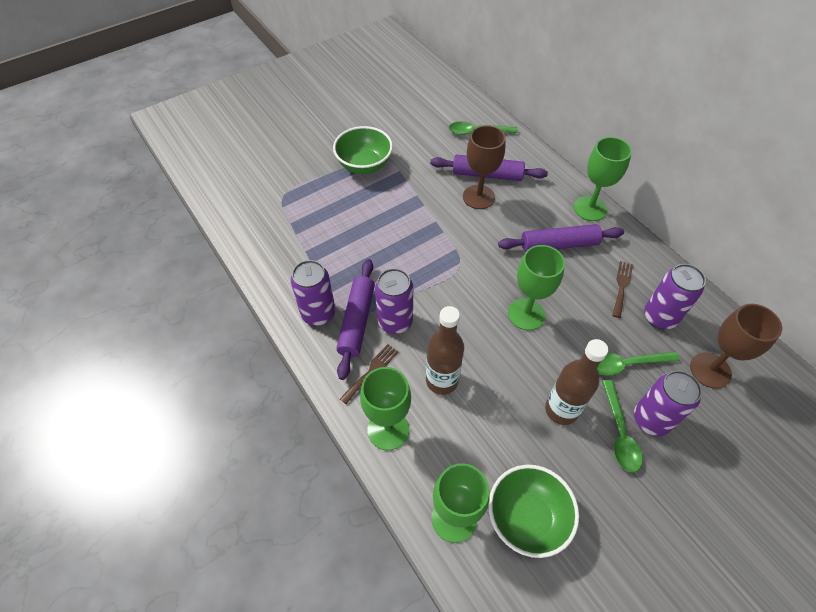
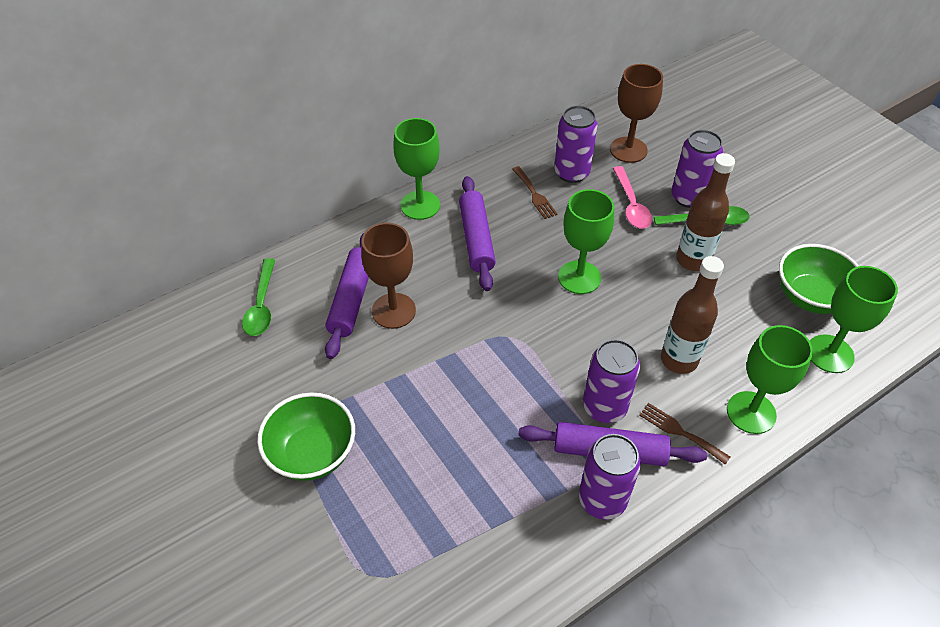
camera: 90 degrees left, 5 degrees down
green spoon [597,351,680,376] -> pink spoon [613,166,652,229]
brown fork [612,261,633,318] -> brown fork turned 135 degrees counterclockwise [512,166,558,219]

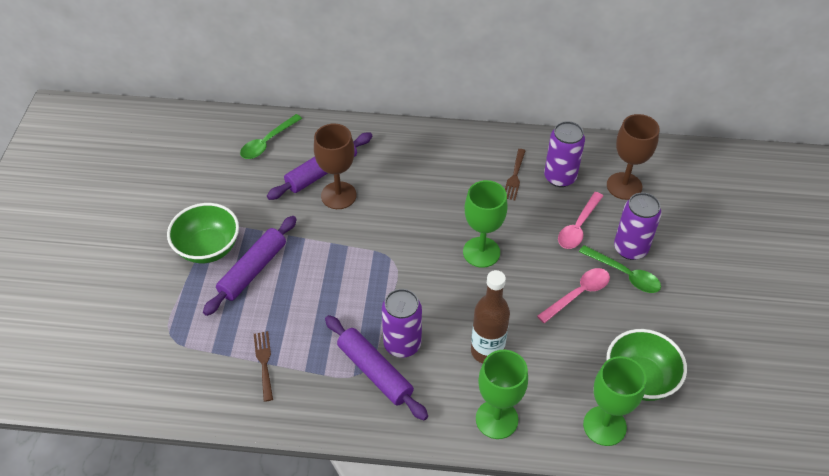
camera: 40 degrees right, 0 degrees up
green goblet [393,118,440,220] -> none
purple rolling pin [459,176,496,291] -> purple rolling pin moved to [203,216,297,316]
purple can [579,434,641,520] -> none
brown fork [639,403,730,465] -> brown fork moved to [254,331,273,402]
brown bottle [676,153,735,271] -> pink spoon [537,268,610,324]

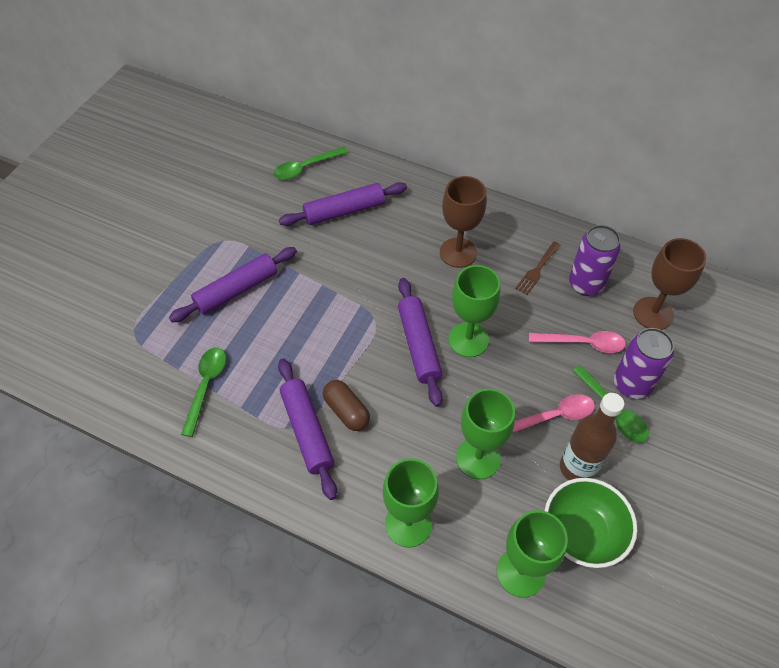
camera: 20 degrees right, 5 degrees up
green bowl [167,203,239,263] -> none
brown fork [254,331,273,402] -> green spoon [181,348,226,437]
brown goblet [314,124,357,209] -> brown goblet moved to [440,176,486,268]
purple can [382,289,422,358] -> brown capsule [323,380,370,431]
brown bottle [471,270,510,364] -> brown bottle moved to [560,393,624,480]
pink spoon [558,192,603,249] -> pink spoon turned 135 degrees counterclockwise [529,331,626,353]
none -> purple rolling pin [398,278,443,407]
none -> green goblet [456,389,515,479]

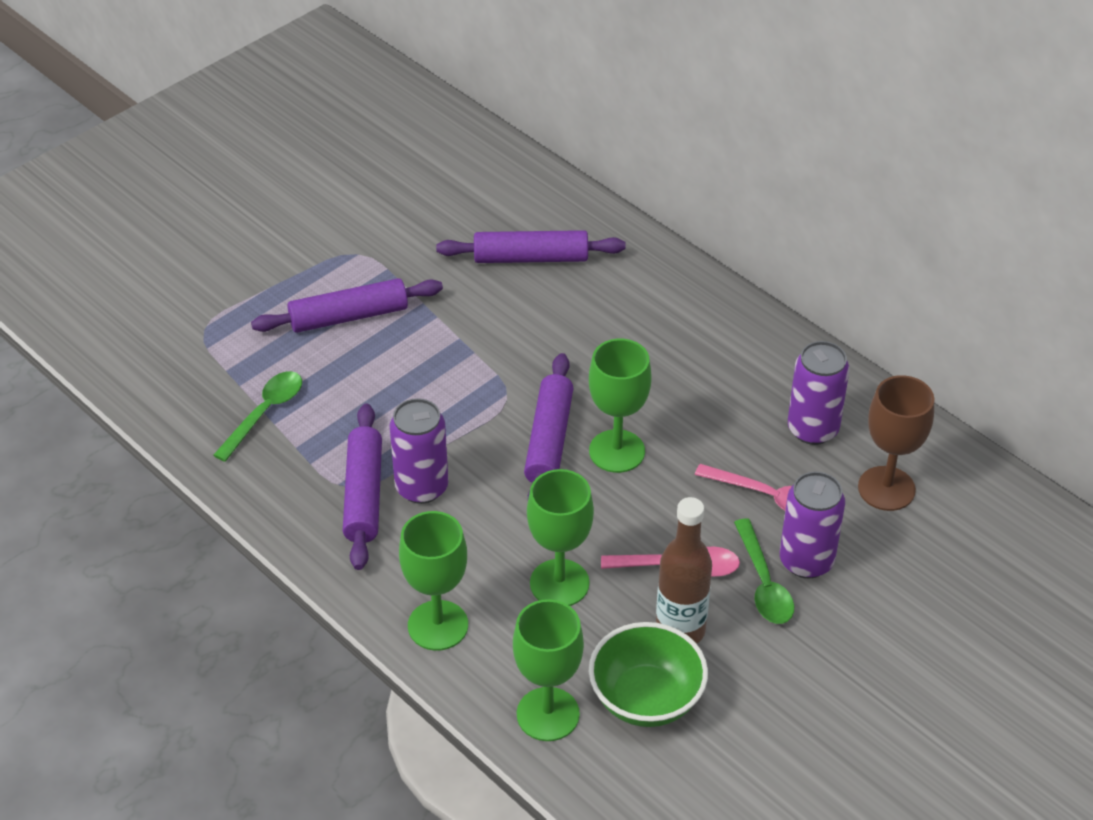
camera: 20 degrees right, 10 degrees down
green spoon [273,147,348,180] -> none
brown capsule [323,380,370,431] -> purple can [389,398,449,504]
brown goblet [440,176,486,268] -> none
brown fork [515,242,561,295] -> none

